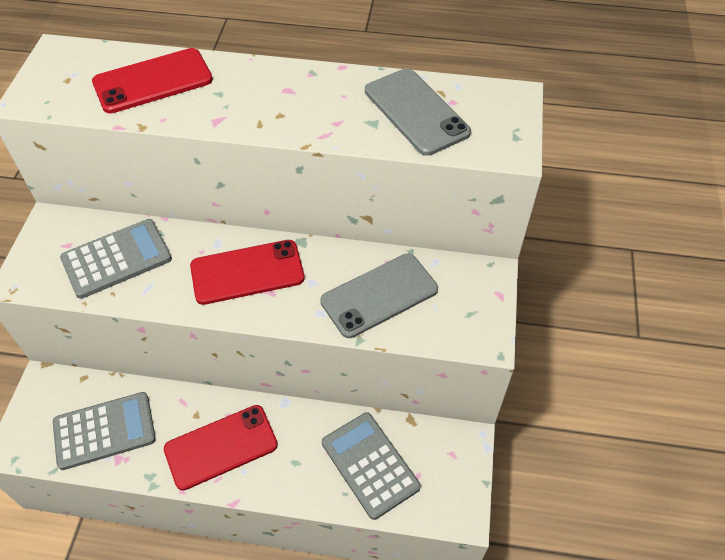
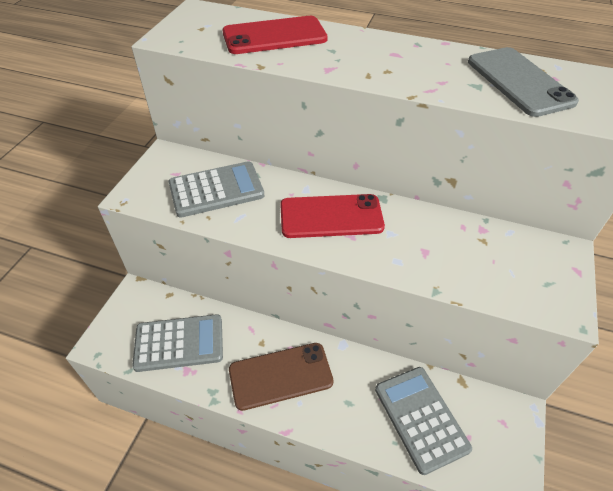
camera: 10 degrees right, 5 degrees down
red phone [164,405,278,491] -> brown phone [229,343,334,411]
grey phone [320,254,438,338] -> none

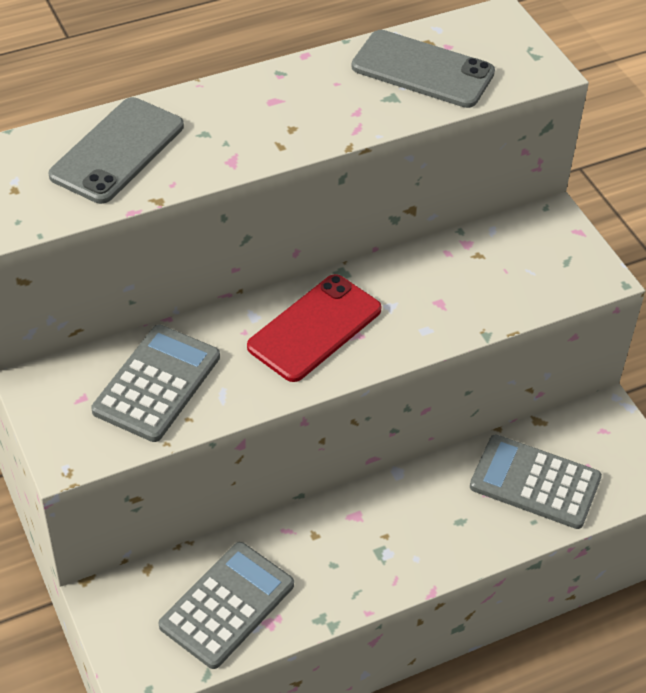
camera: 45 degrees left, 0 degrees up
red phone [222,16,328,54] -> grey phone [49,97,184,204]
brown phone [229,343,334,411] -> none

